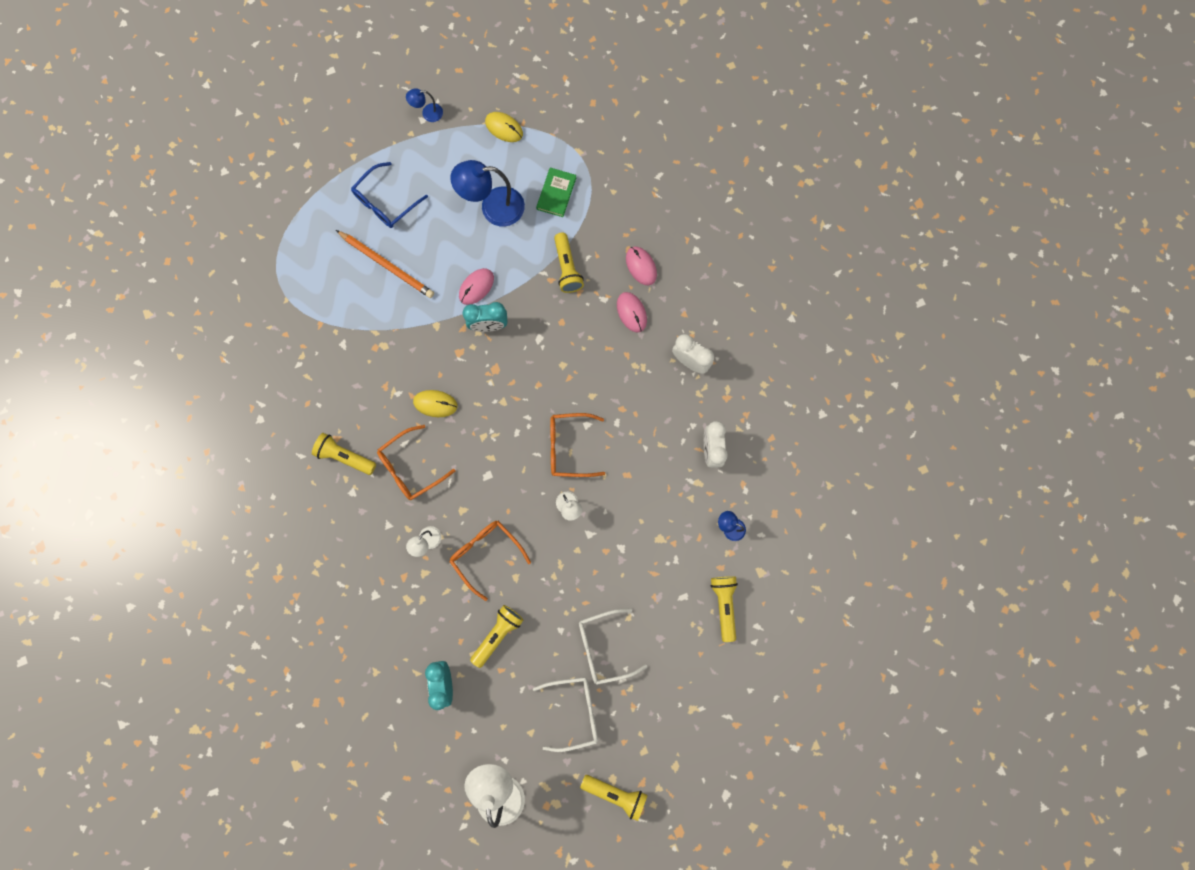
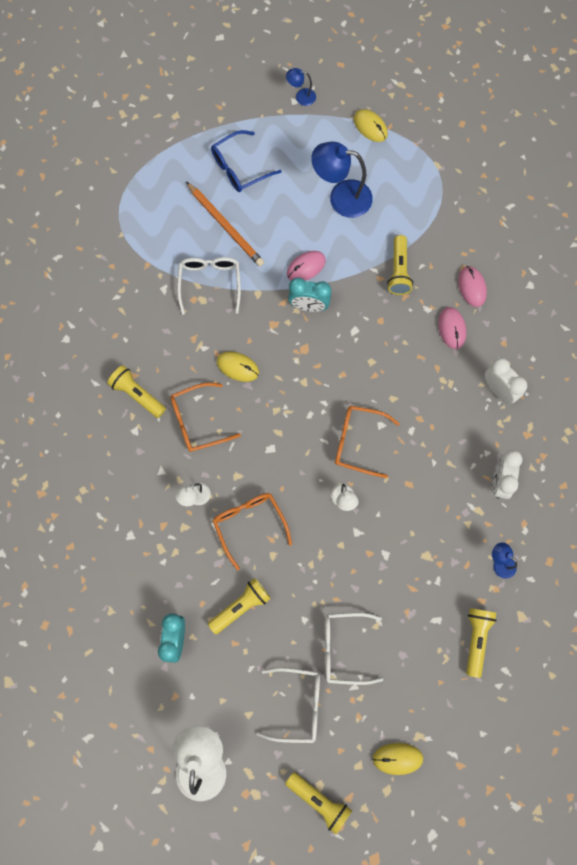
camera: 15 degrees right, 5 degrees down
green book [536,168,576,217] -> none
none -> white glasses [177,257,241,315]
none -> yellow mouse [373,743,423,775]

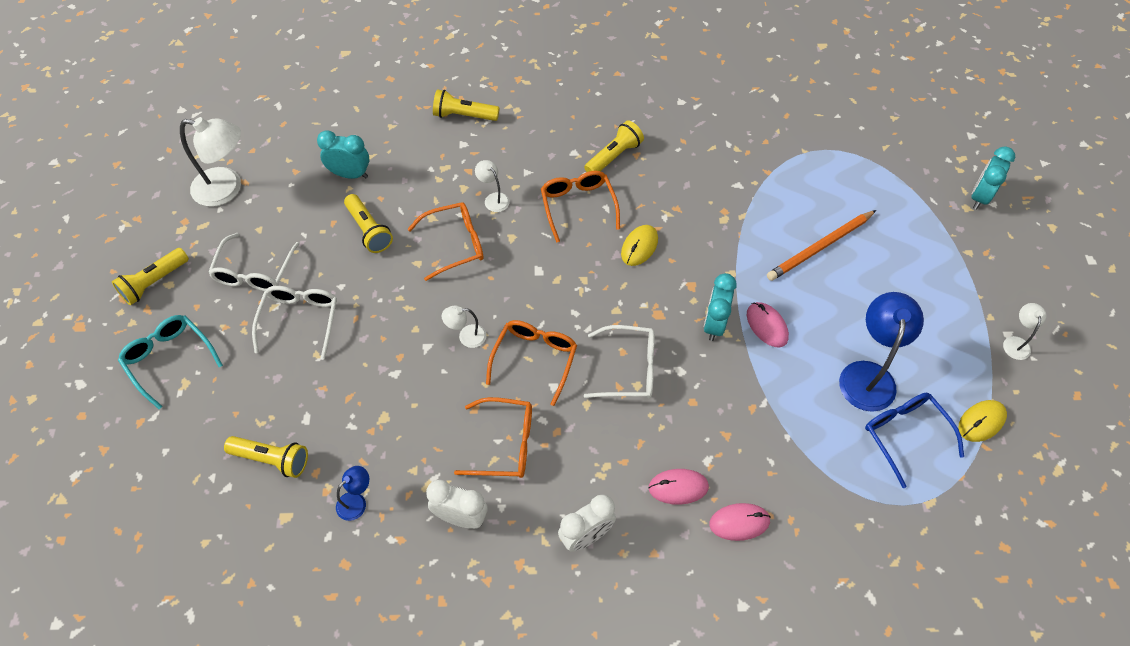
camera: 95 degrees right, 15 degrees down
white glasses [177,257,241,315] -> white glasses moved to [584,325,655,399]
blue glasses [211,130,282,192] -> blue glasses moved to [865,393,964,488]
blue lamp [286,68,316,106] -> white lamp [1003,303,1047,360]
yellow mouse [373,743,423,775] -> turquoise glasses [118,315,223,409]
yellow flashlight [387,235,413,295] -> yellow flashlight moved to [433,89,499,121]
none -> orange glasses [454,397,532,478]
none -> turquoise clock [971,146,1015,209]

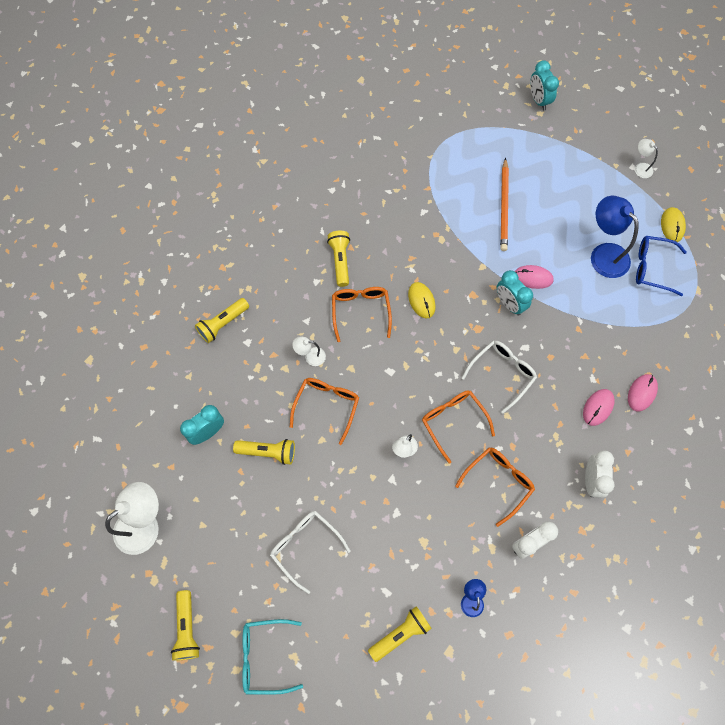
camera: 50 degrees left, 10 degrees up
white glasses [208,233,299,291] -> none
orange glasses [541,171,620,243] -> orange glasses turned 60 degrees clockwise [332,287,392,342]

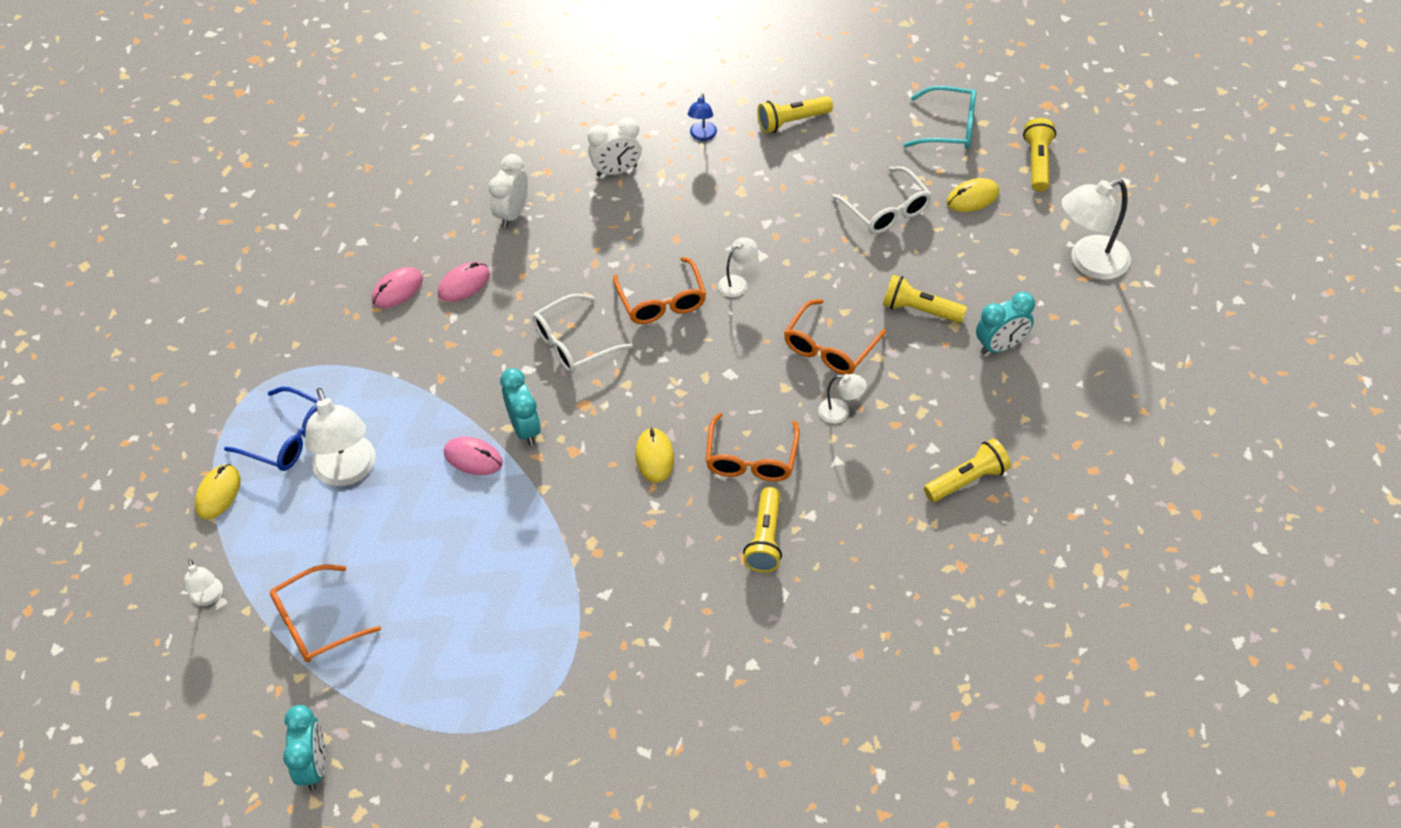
camera: 165 degrees left, 15 degrees down
orange glasses [455,447,535,527] -> orange glasses moved to [270,565,381,662]
orange pencil [500,158,509,251] -> none
blue lamp [591,196,639,278] -> white lamp [305,388,376,486]
none -> yellow mouse [947,178,999,212]

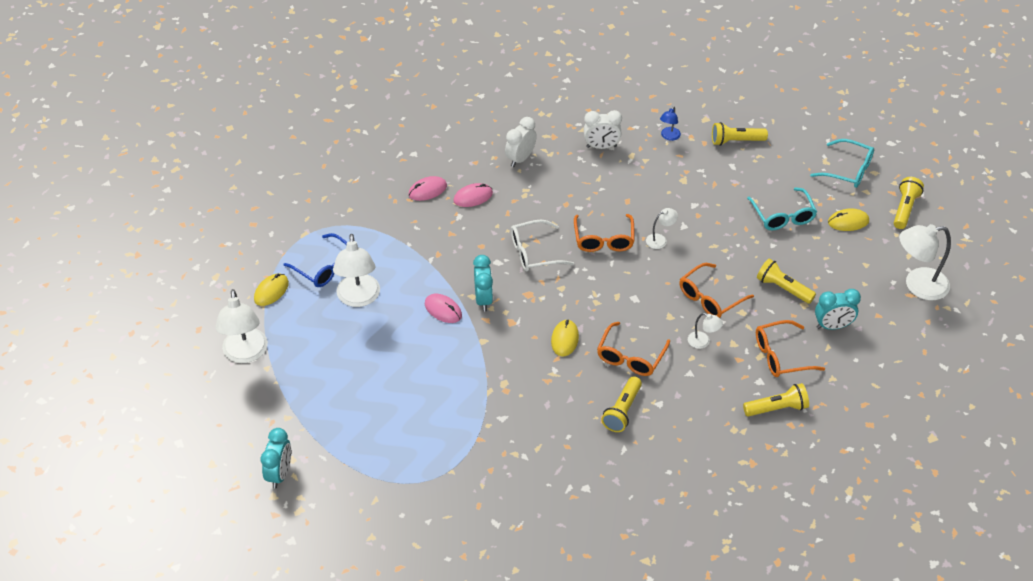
camera: 15 degrees right, 5 degrees down
white lamp [184,559,223,606] -> white lamp [215,289,268,363], size x2.03
orange glasses [270,565,381,662] -> orange glasses moved to [756,320,825,377]
white glasses [832,166,932,234] -> turquoise glasses [747,187,817,230]

